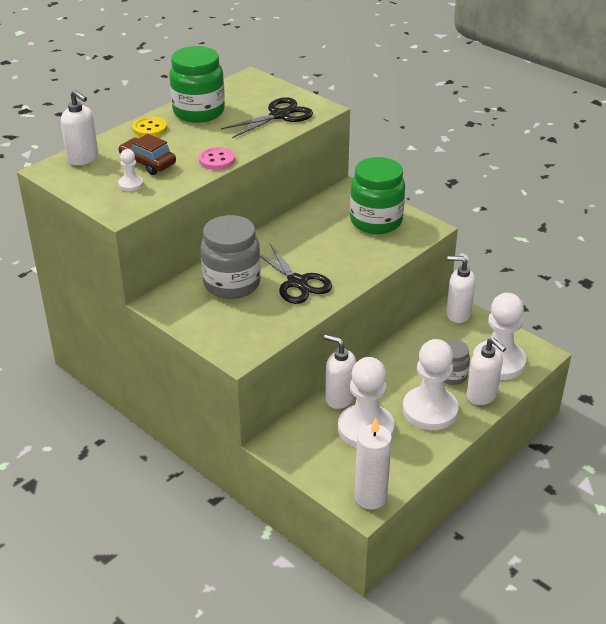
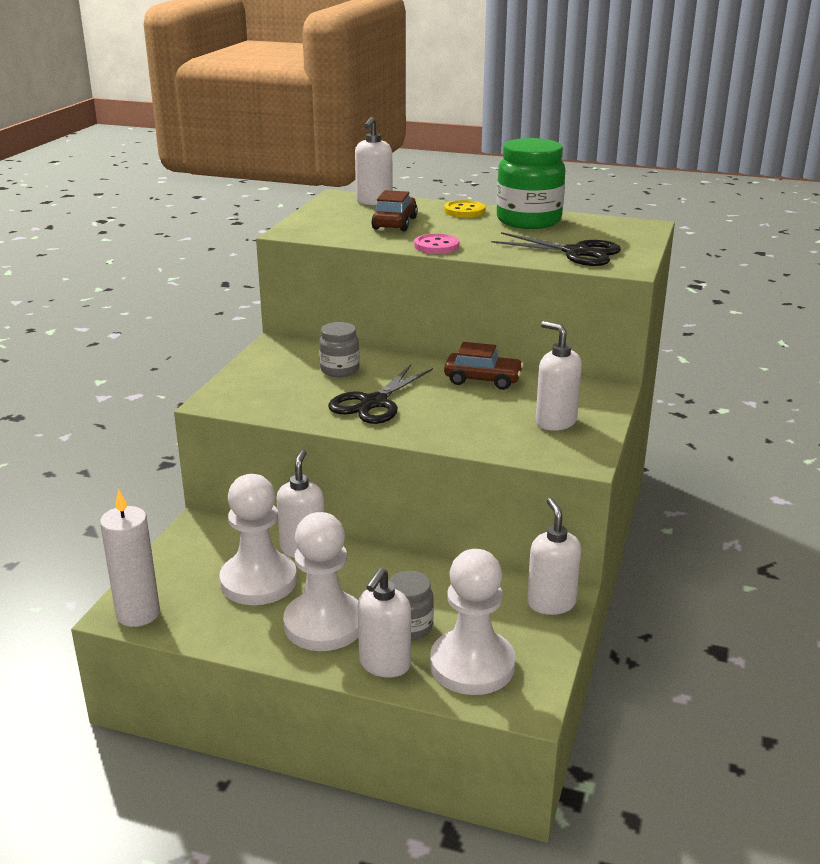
camera: 65 degrees right, 10 degrees down
white pawn [118,149,143,191] -> none
grey jar [201,215,261,299] -> grey jar [319,322,360,377], size x0.56
green jar [350,157,405,234] -> white soap dispenser [536,321,582,431]
none -> brown car [444,342,524,390]

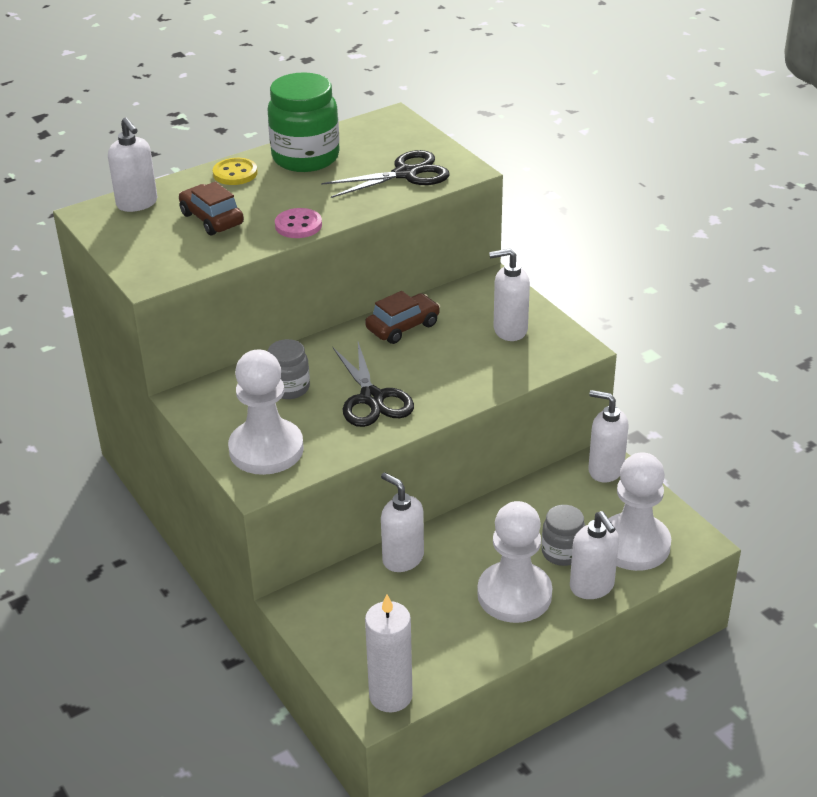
camera: 50 degrees left, 10 degrees up
white pawn [219,474,297,605] -> white pawn moved to [228,350,304,475]

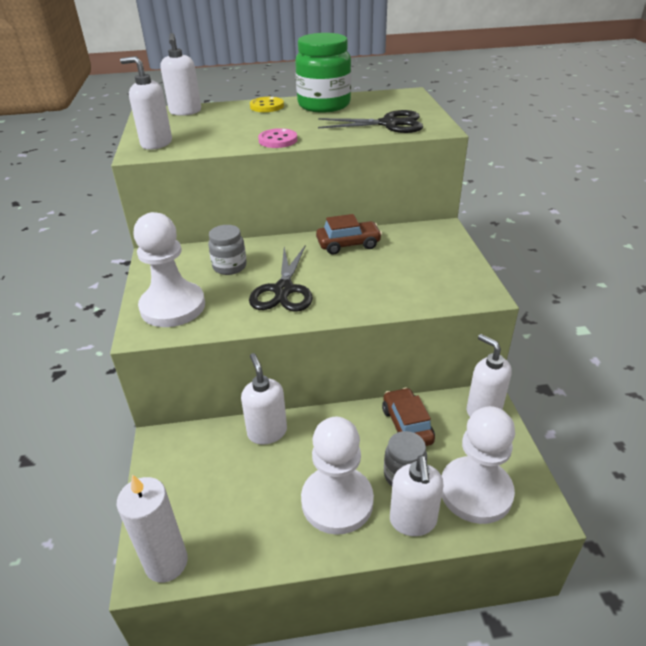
camera: 25 degrees right, 0 degrees up
brown car [179,182,244,235] -> brown car moved to [382,387,435,446]
white soap dispenser [489,248,530,341] -> white soap dispenser moved to [120,56,172,150]

